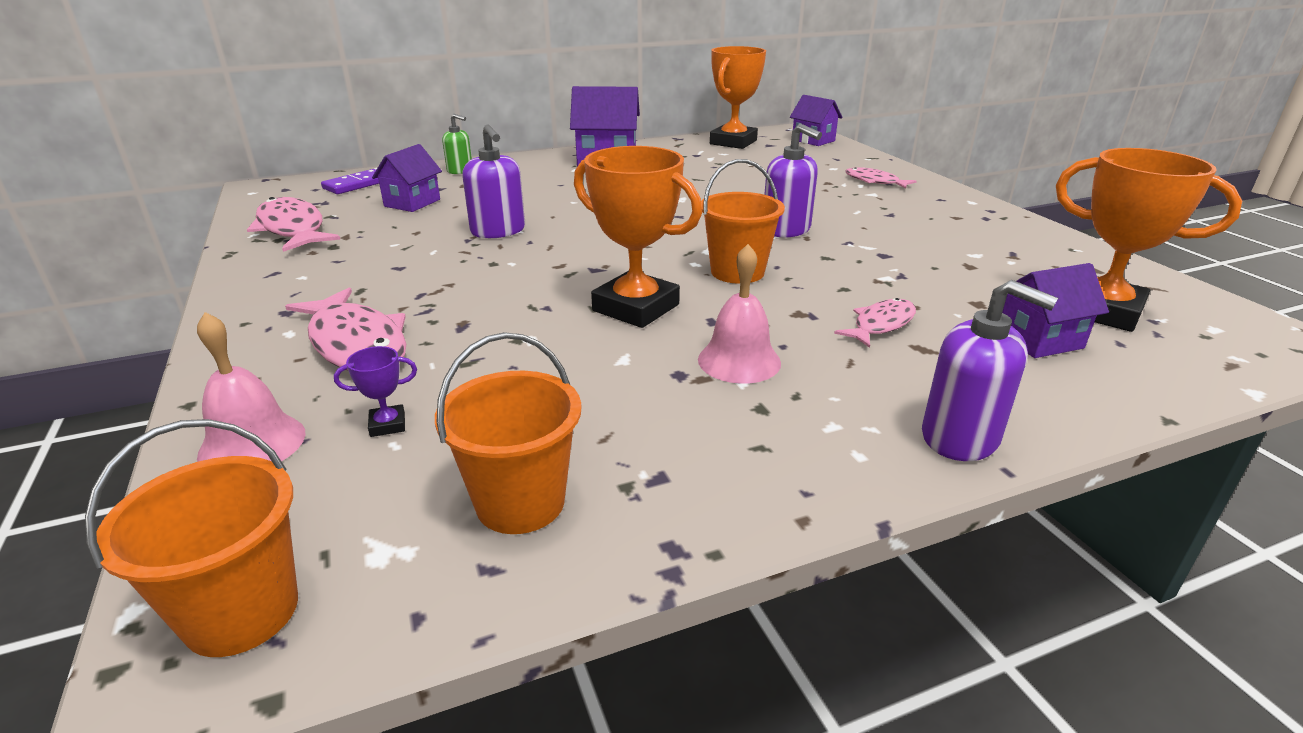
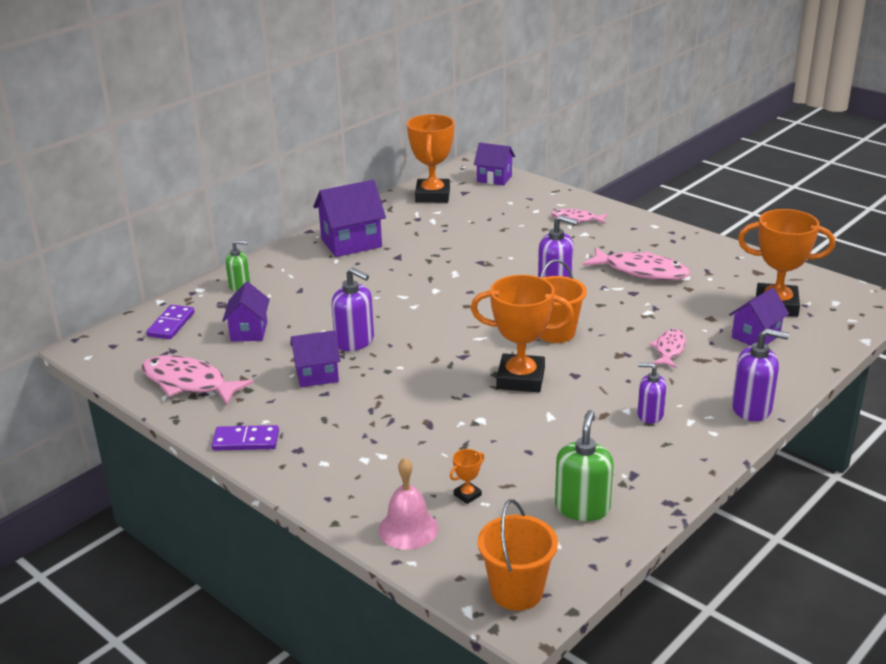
camera: 25 degrees left, 0 degrees up
pink fish [285,288,406,371] -> pink fish moved to [583,247,690,280]
purple trophy [334,346,417,437] -> orange trophy [450,449,484,504]
orange bucket [435,332,581,534] -> green soap dispenser [555,410,613,521]
pink bell [698,244,781,384] -> none
none -> purple domino [211,425,279,451]
none -> purple house [290,330,340,387]
none -> purple soap dispenser [637,363,667,424]

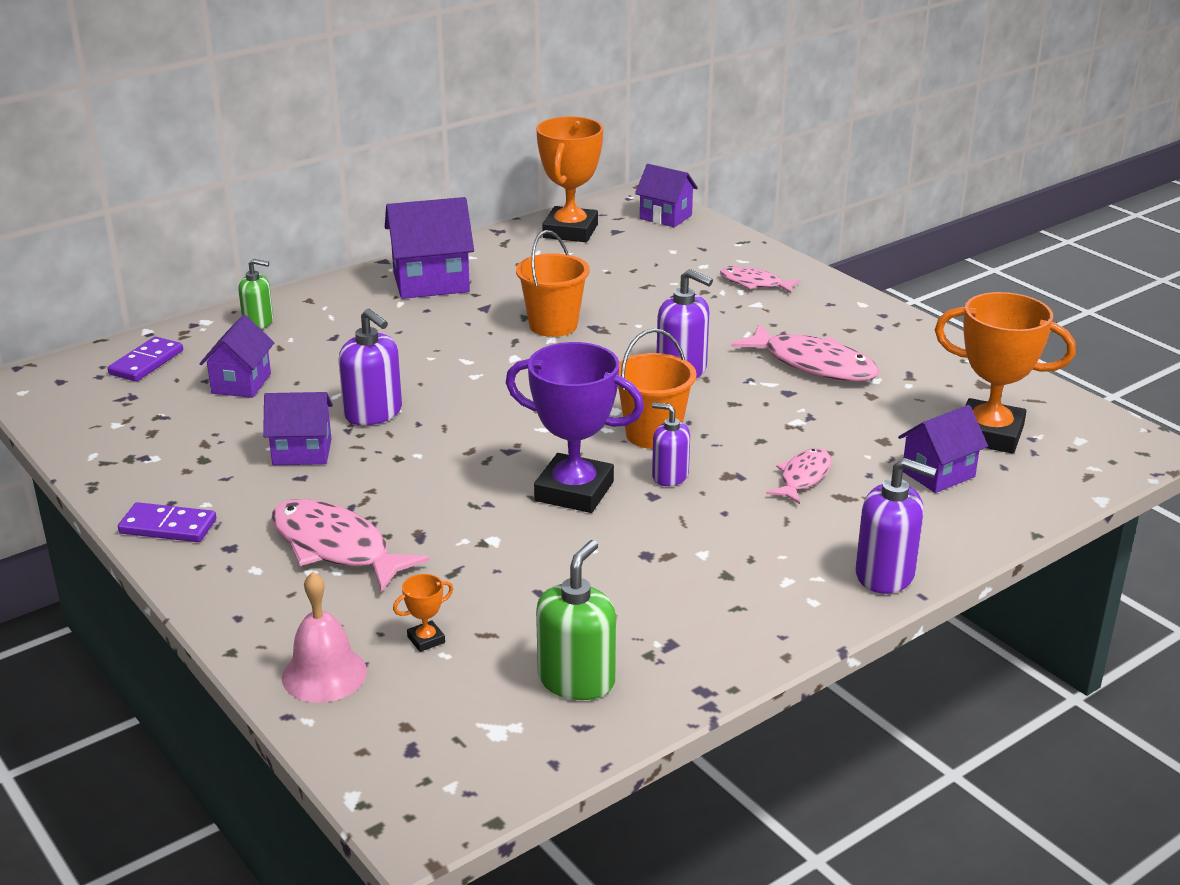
camera: 10 degrees right, 0 degrees up
pink fish [141,355,254,405] -> pink fish moved to [271,499,430,592]
orange trophy [471,275,574,392] -> purple trophy [506,342,644,513]
orange bucket [478,499,558,611] -> orange bucket moved to [516,230,590,337]
purple soap dispenser [637,363,667,424] -> purple soap dispenser moved to [652,402,690,486]

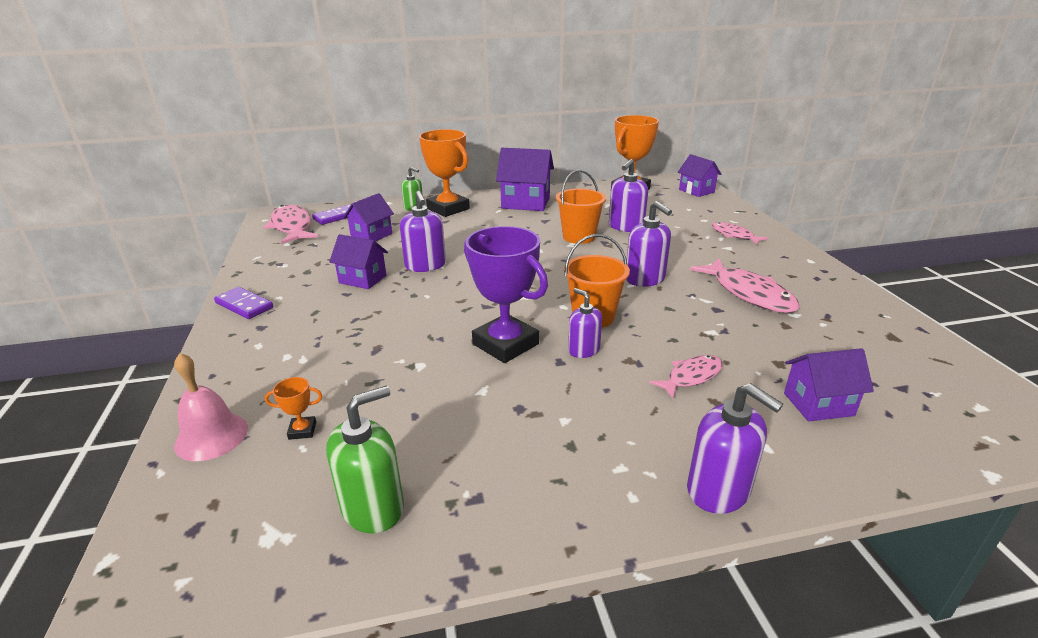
camera: 25 degrees right, 0 degrees up
pink fish [271,499,430,592] -> pink fish moved to [263,205,318,244]
orange trophy [935,292,1076,454] -> orange trophy moved to [419,129,470,217]
none -> purple soap dispenser [609,159,648,232]

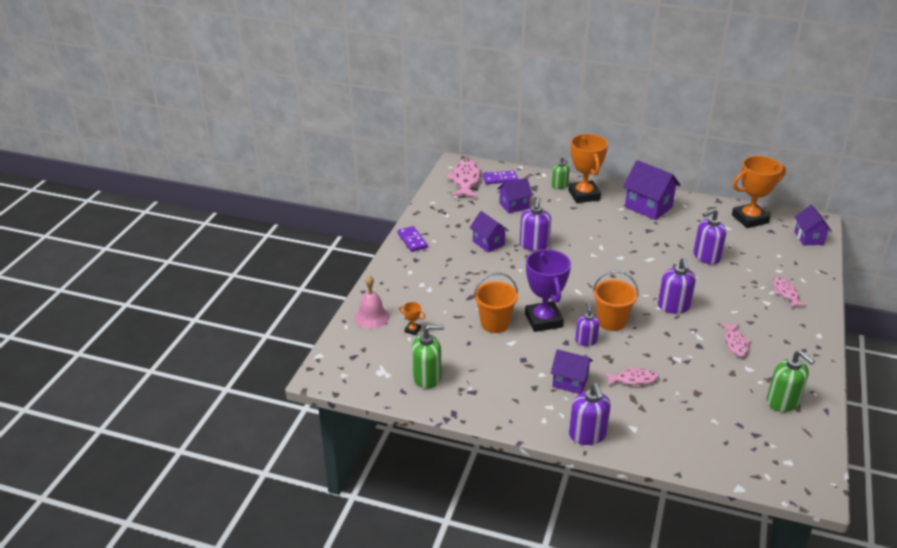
camera: 30 degrees right, 5 degrees up
orange bucket [556,170,606,244] -> orange bucket moved to [474,272,518,333]
pink fish [690,258,800,313] -> pink fish [721,323,751,357], size x0.58
purple house [784,348,874,421] -> purple house moved to [551,349,593,394]
none -> green soap dispenser [767,350,815,412]

